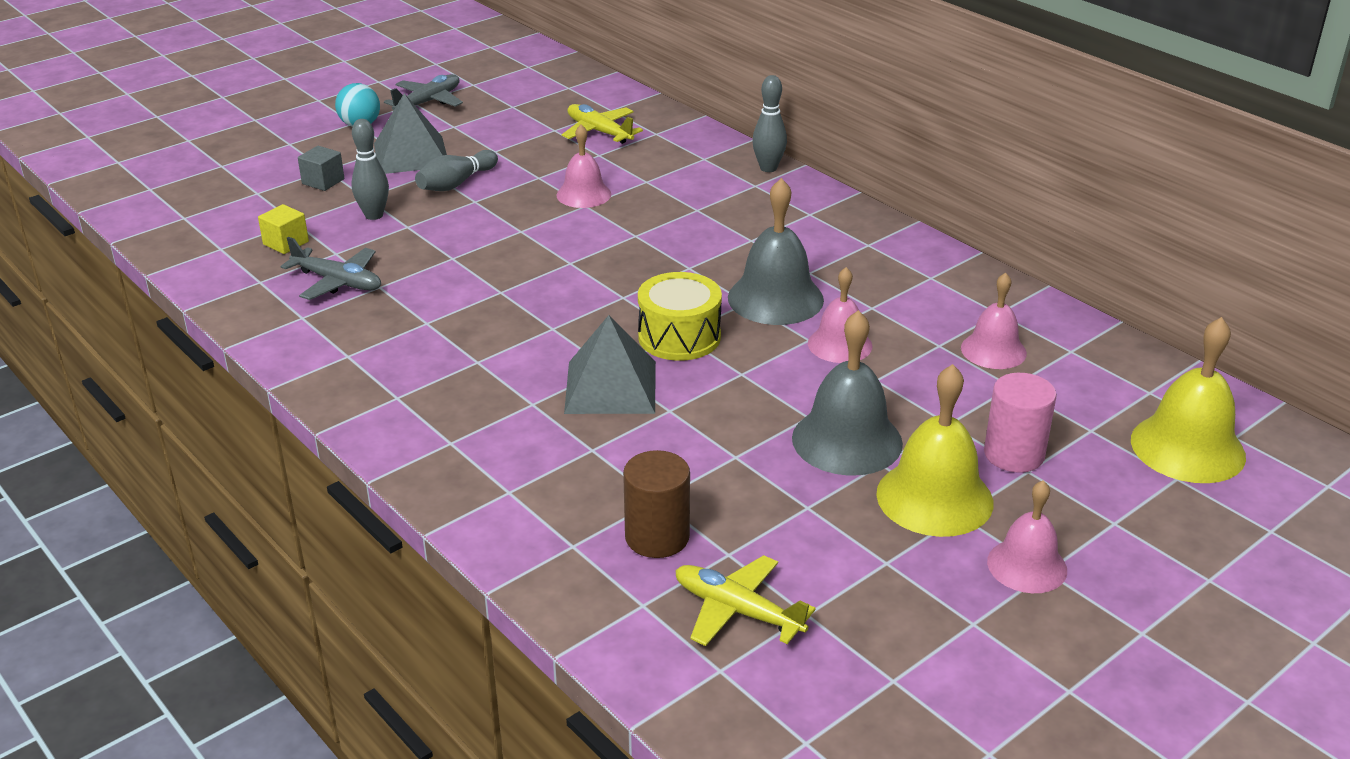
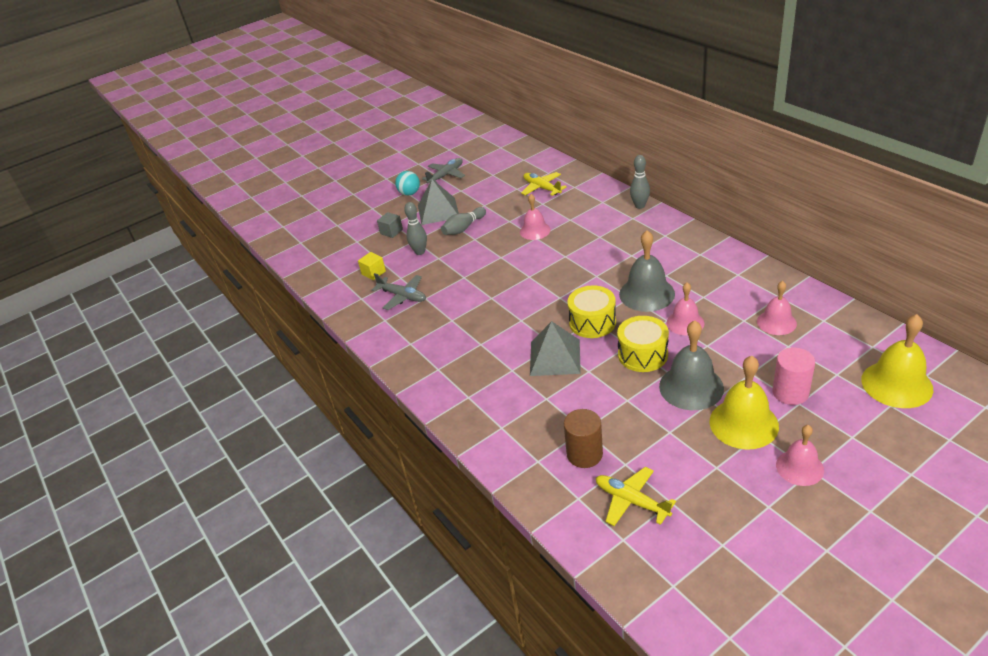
camera: 10 degrees right, 5 degrees up
none -> yellow drum [617,316,669,372]

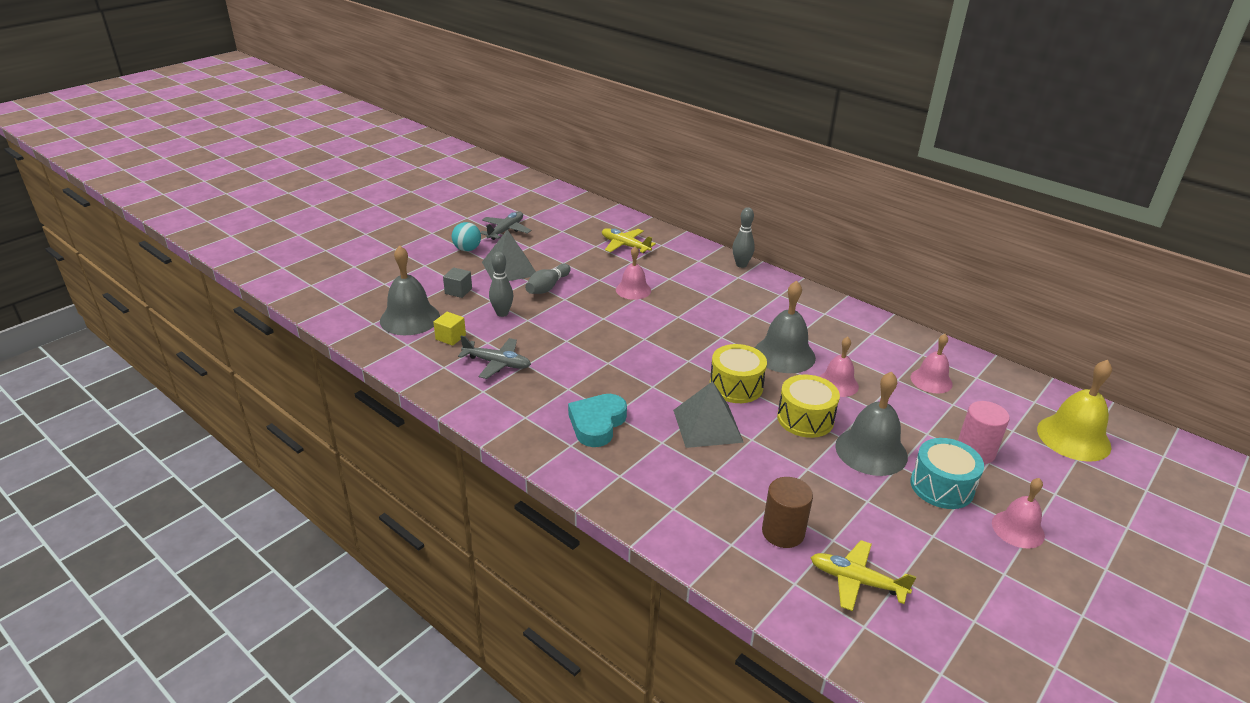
camera: 20 degrees left, 5 degrees down
yellow bell [709,356,779,450] -> turquoise drum [910,438,984,509]
none -> grey bell [380,245,440,335]
none -> turquoise heart [568,394,627,447]

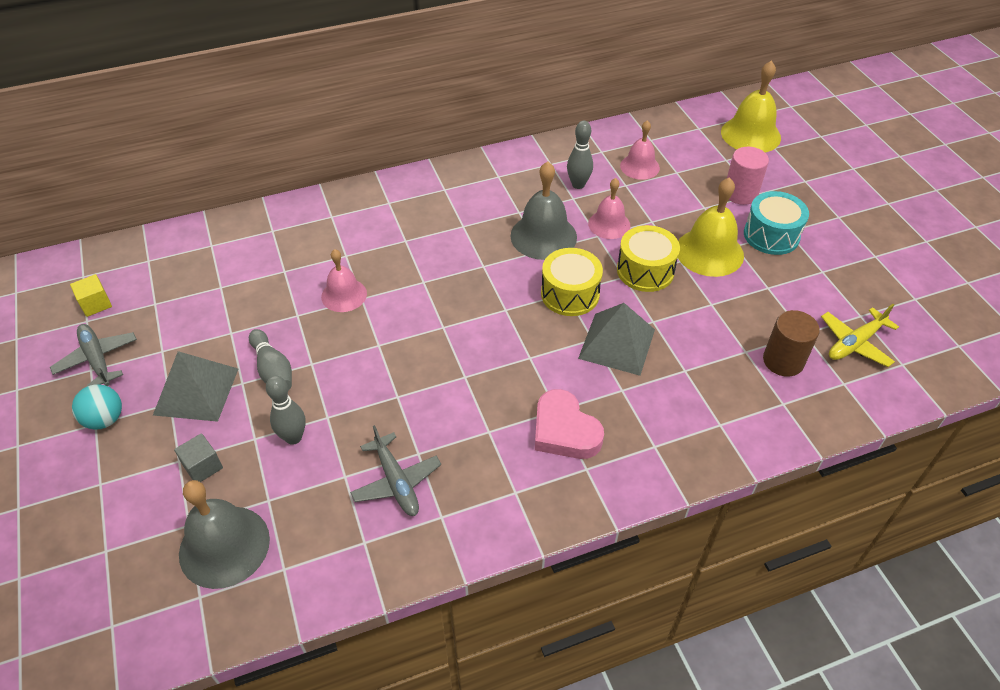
camera: 60 degrees left, 15 degrees up
yellow cube [433,312,466,346] -> yellow cube moved to [70,274,112,317]
grey plane [458,335,531,379] -> grey plane turned 105 degrees clockwise [350,425,441,516]
turquoise heart [568,394,627,447] -> pink heart [535,389,604,459]
yellow plane [602,228,656,253] -> none
grey bowling pin [732,207,755,268] -> grey bowling pin moved to [567,121,593,189]
grey bell [835,371,908,476] -> yellow bell [678,177,744,277]
pink bell [992,478,1045,549] -> none

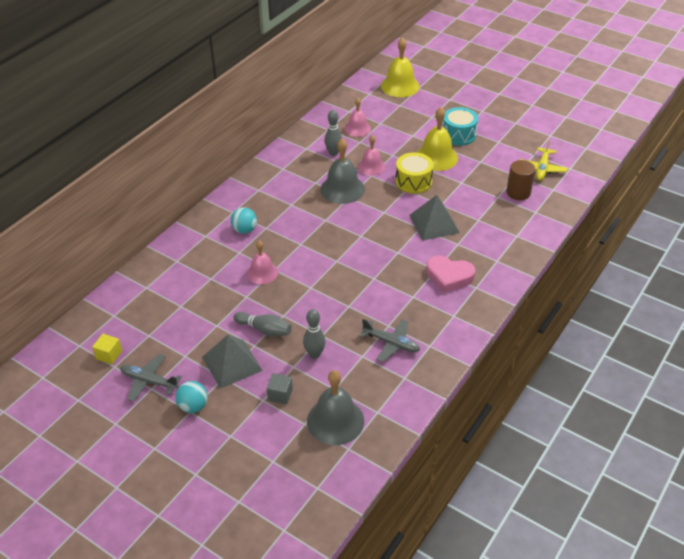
camera: 35 degrees left, 5 degrees down
yellow drum [541,248,603,316] -> none
pink cylinder [727,147,769,205] -> none
none -> turquoise ball [231,207,257,234]

